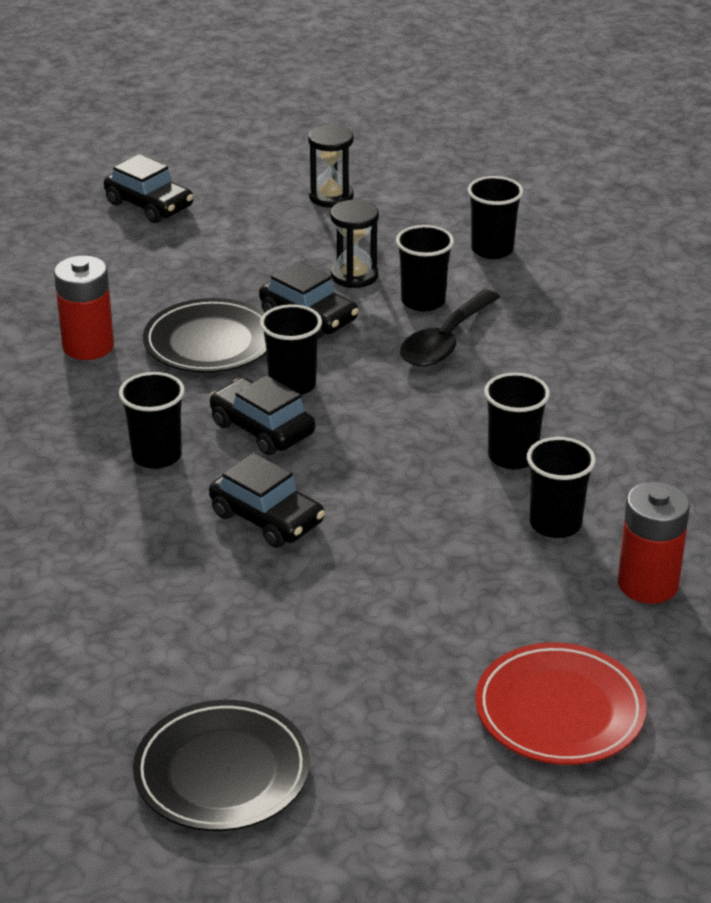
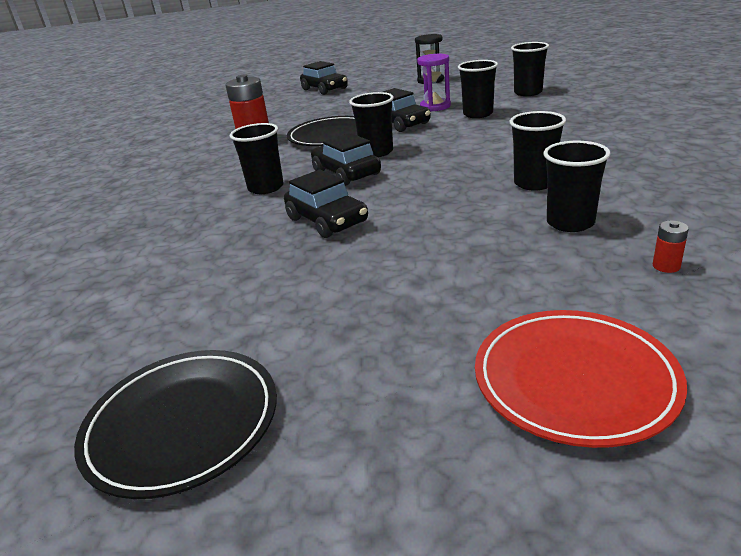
camera: 15 degrees right, 5 degrees down
black hourglass [330,200,379,288] -> purple hourglass [417,54,451,112]
black spoon [400,290,500,367] -> none
red battery [618,482,690,604] -> red battery [653,221,689,273], size x0.42

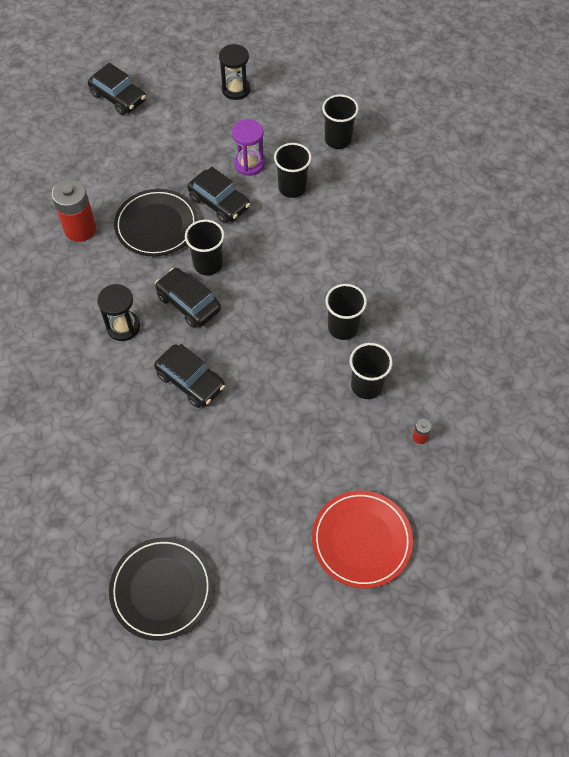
camera: 15 degrees left, 30 degrees up
black cup [230,123,284,194] -> black hourglass [97,284,140,341]

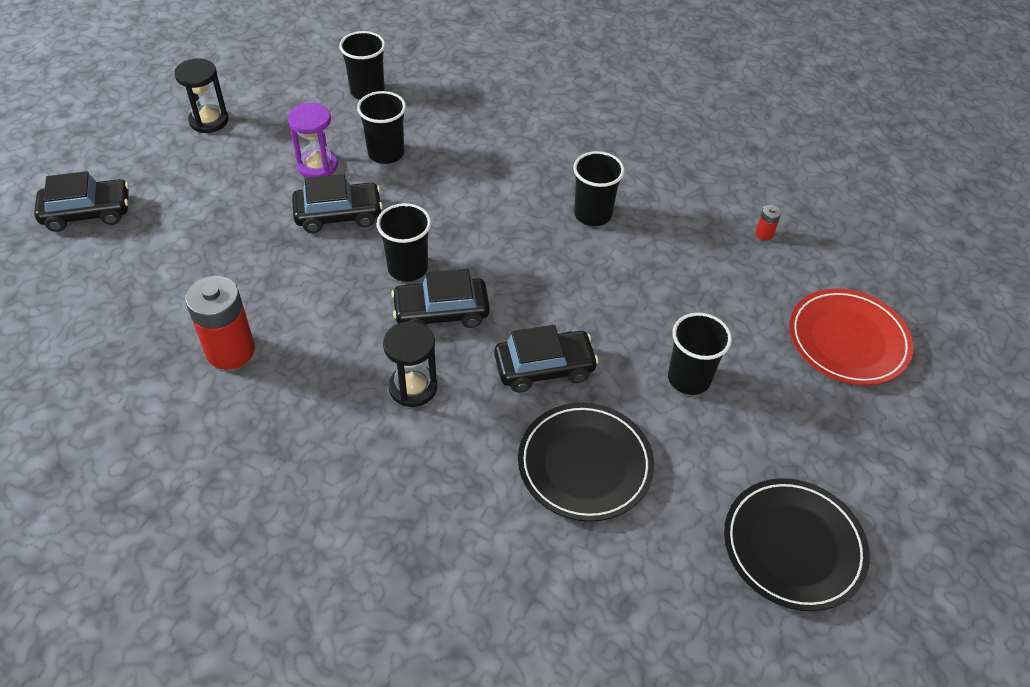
camera: 55 degrees left, 10 degrees down
black plate [114,189,198,256] -> black plate moved to [518,403,654,522]
black cup [350,343,393,399] -> black cup moved to [668,313,732,395]

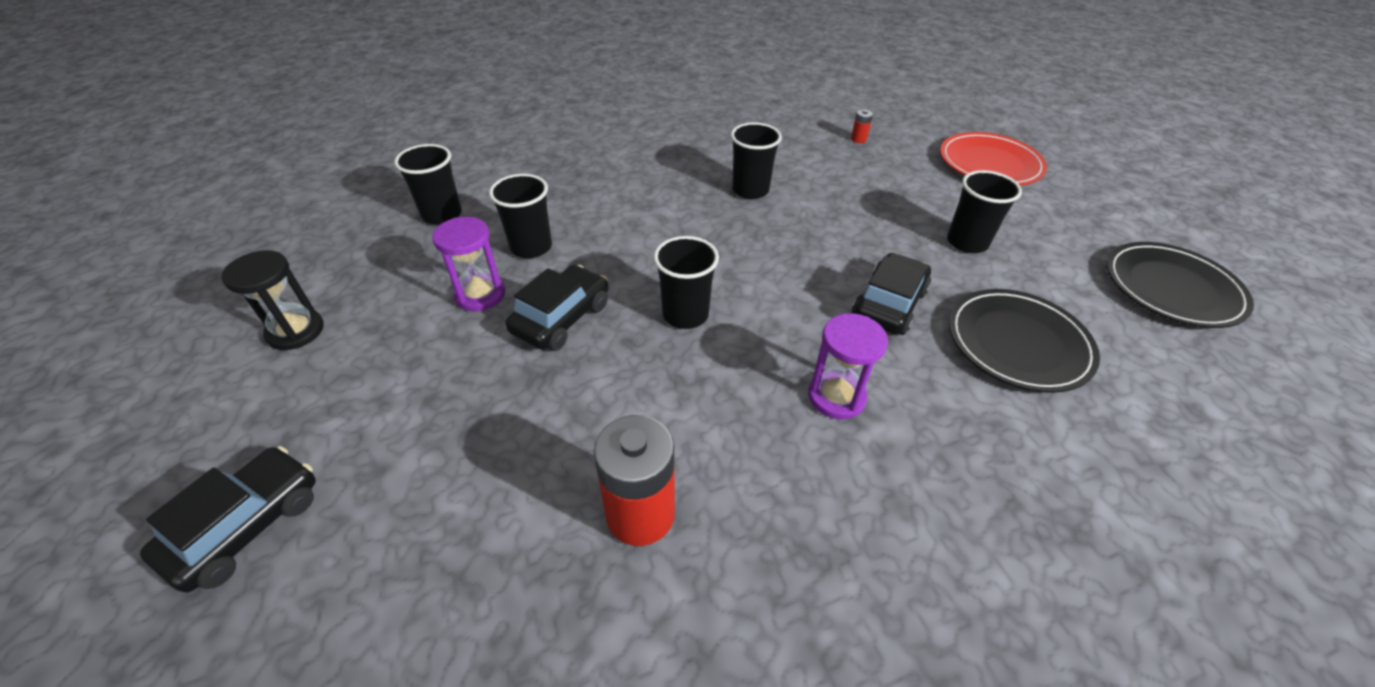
camera: 45 degrees left, 5 degrees down
black hourglass [383,321,437,407] -> purple hourglass [808,313,888,419]
black car [391,269,490,328] -> none

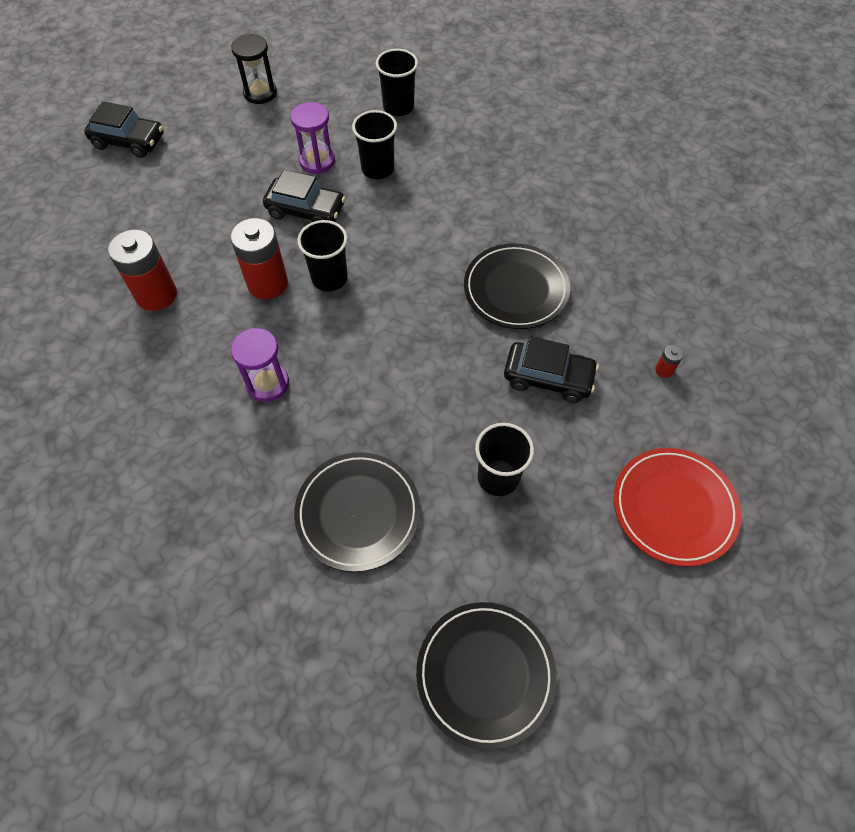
camera: 75 degrees right, 15 degrees up
black cup [731,122,782,199] -> black plate [464,243,570,329]
black car [852,253,931,335] -> black car moved to [504,336,599,403]
none -> red battery [230,218,288,299]

